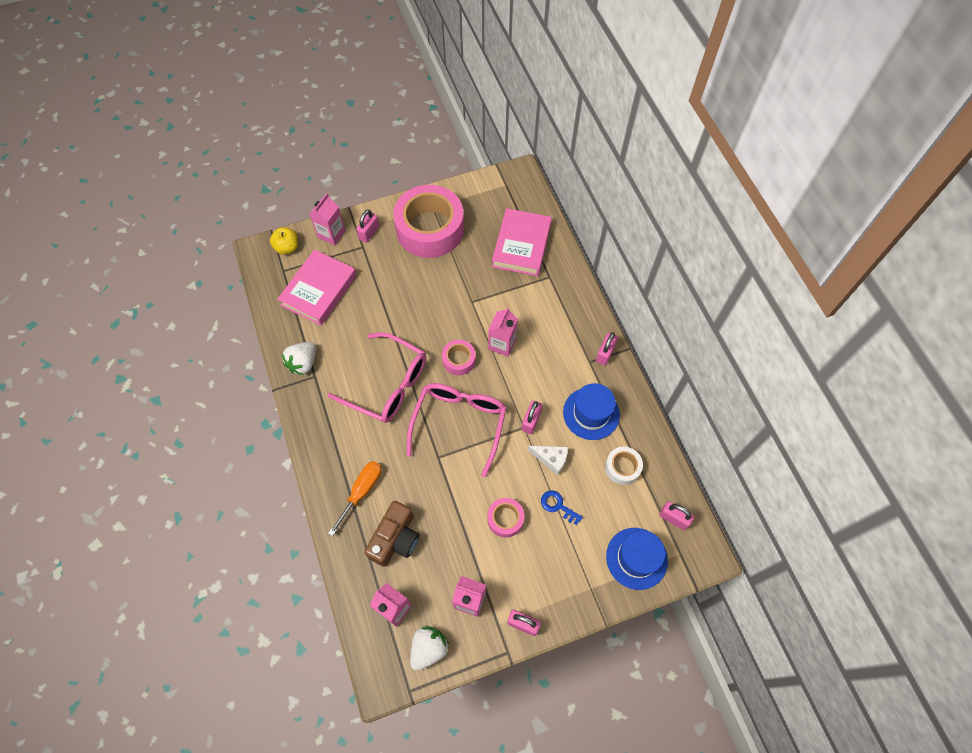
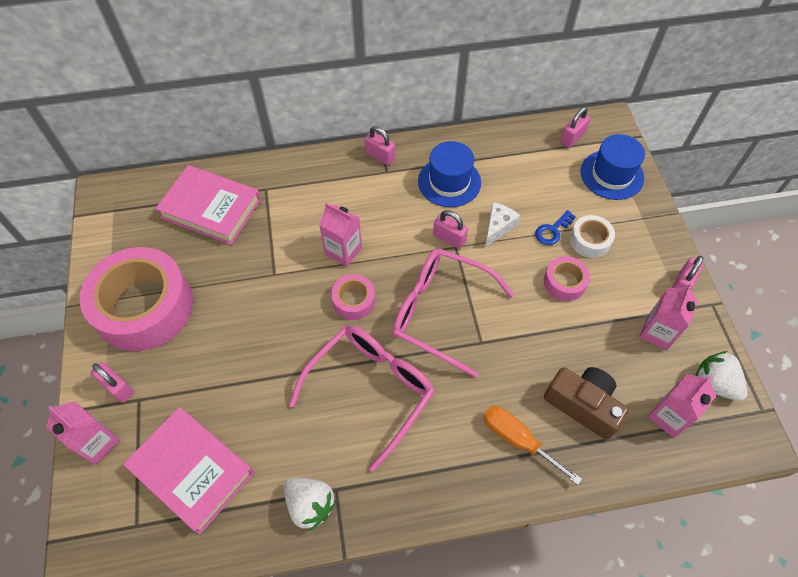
camera: 80 degrees left, 5 degrees down
yellow apple [270,227,298,255] -> none
white tape [605,447,643,485] -> white tape moved to [570,215,615,258]

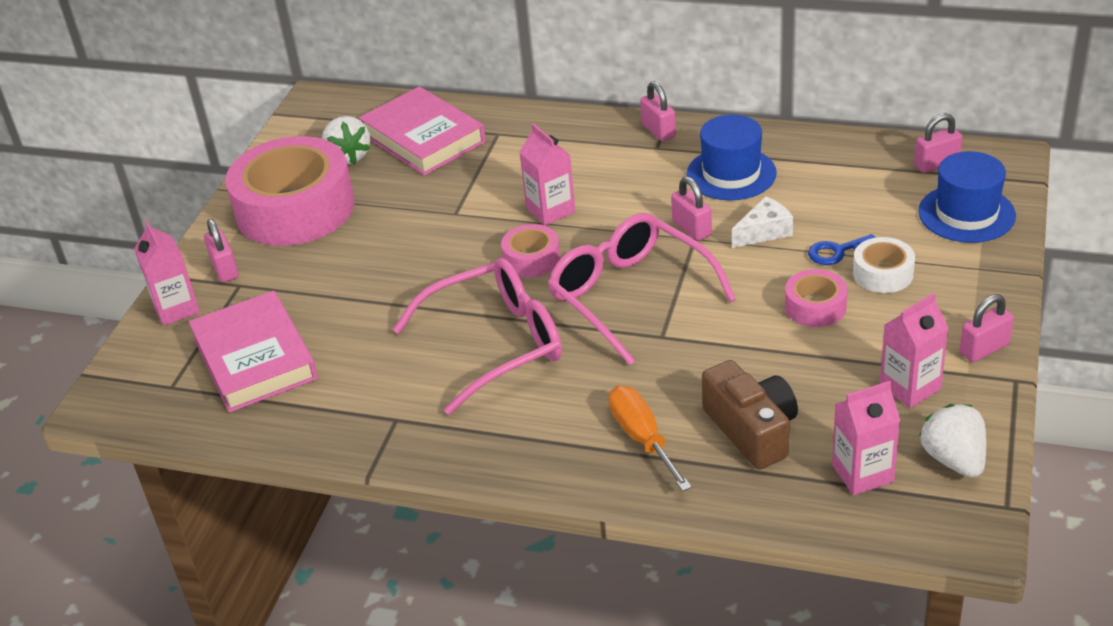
camera: 30 degrees right, 20 degrees down
white strawberry [284,478,336,531] -> white strawberry moved to [322,116,370,164]

